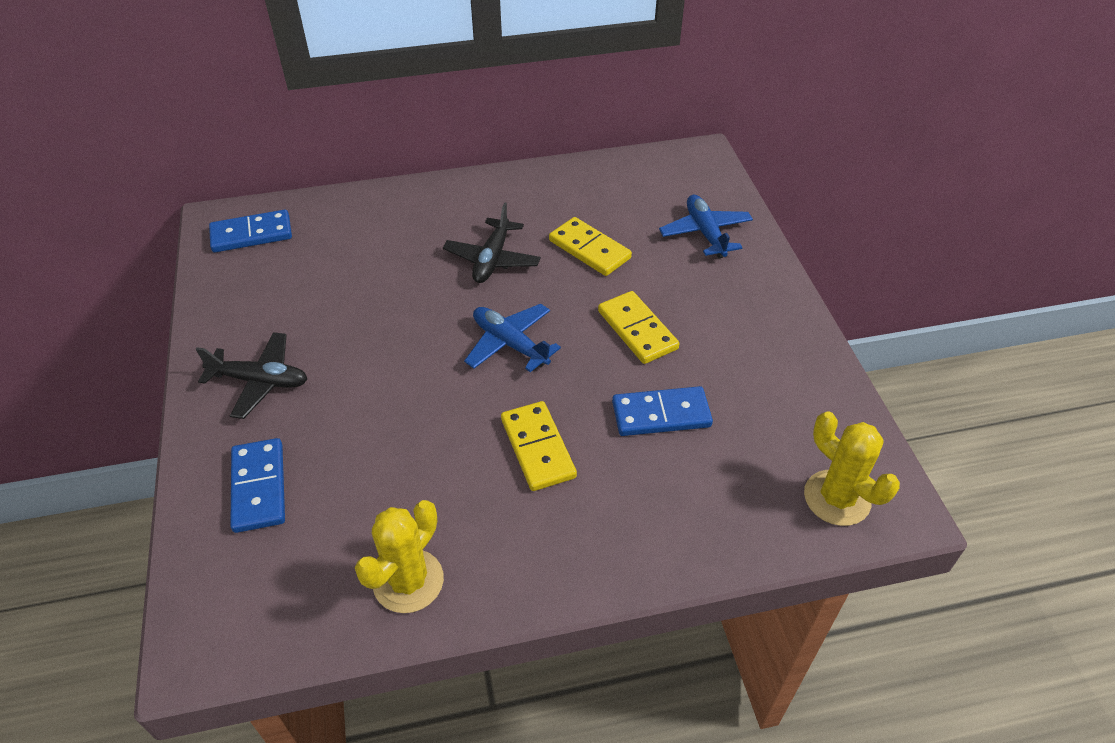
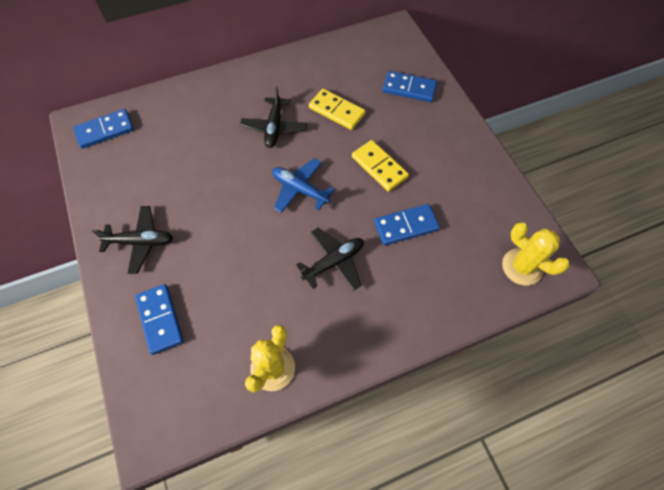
camera: 10 degrees left, 15 degrees up
yellow domino [501,401,577,491] -> black plane [296,228,364,291]
blue plane [659,195,753,258] -> blue domino [382,71,437,102]

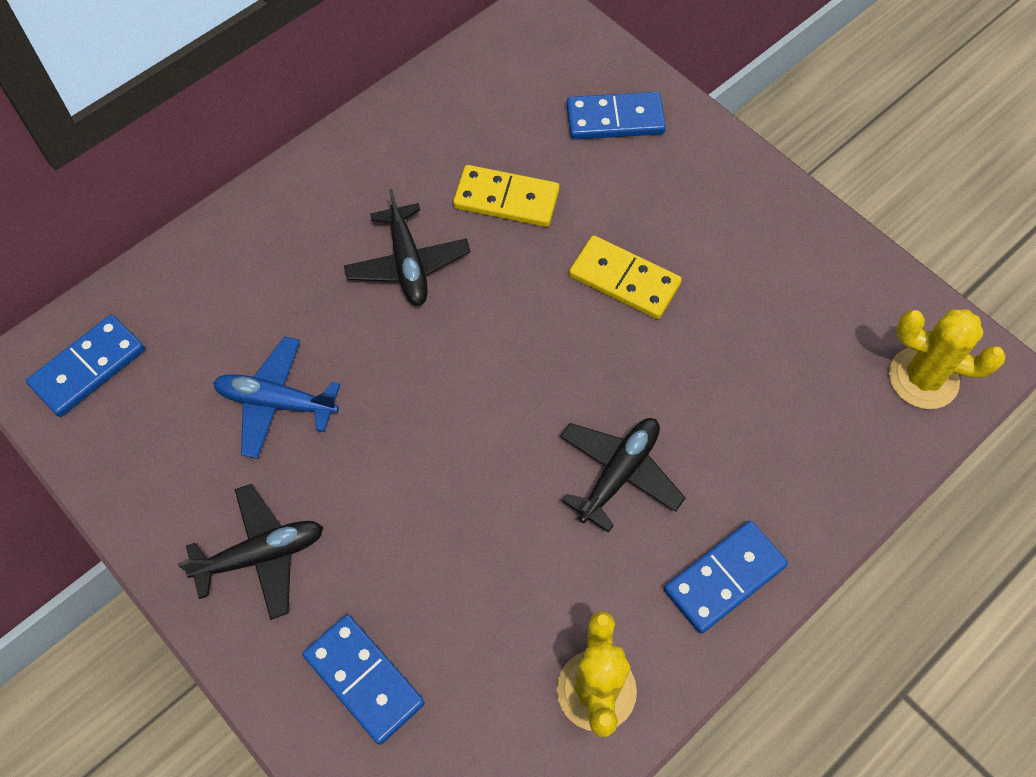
camera: 20 degrees left, 0 degrees up
blue plane [272,158,335,213] -> blue plane moved to [213,336,340,459]
blue domino [374,204,440,245] -> blue domino moved to [664,521,788,634]

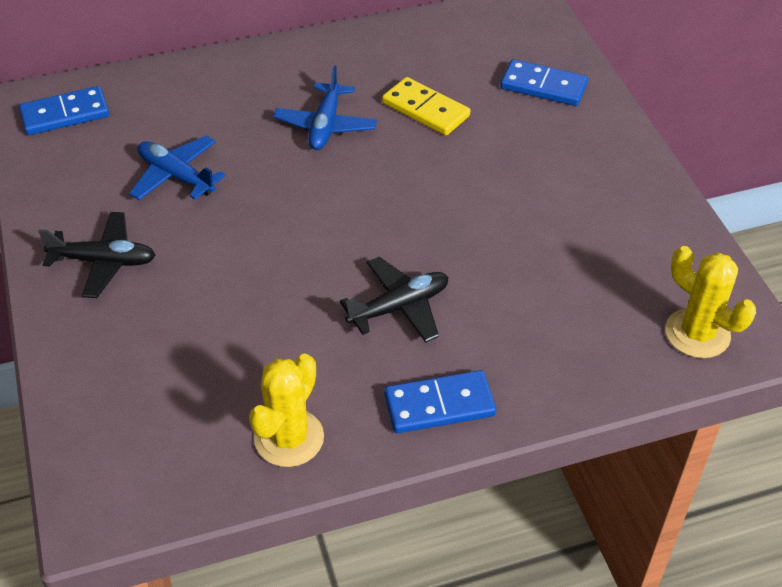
camera: 25 degrees right, 15 degrees down
blue domino [302,614,425,745] -> none
black plane [344,189,471,306] -> blue plane [273,65,377,150]
yellow domino [569,235,682,319] -> none

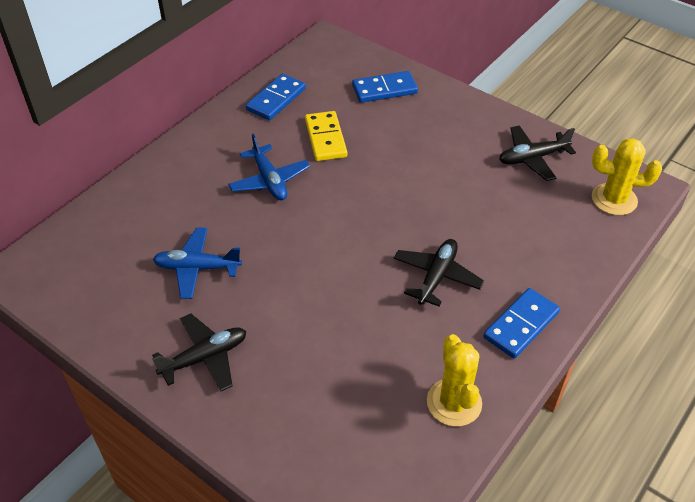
camera: 35 degrees left, 0 degrees up
blue domino [19,86,109,135] -> blue domino moved to [246,74,306,120]
yellow domino [382,77,470,135] -> yellow domino turned 75 degrees clockwise [305,111,347,161]
none -> black plane [499,125,576,181]

